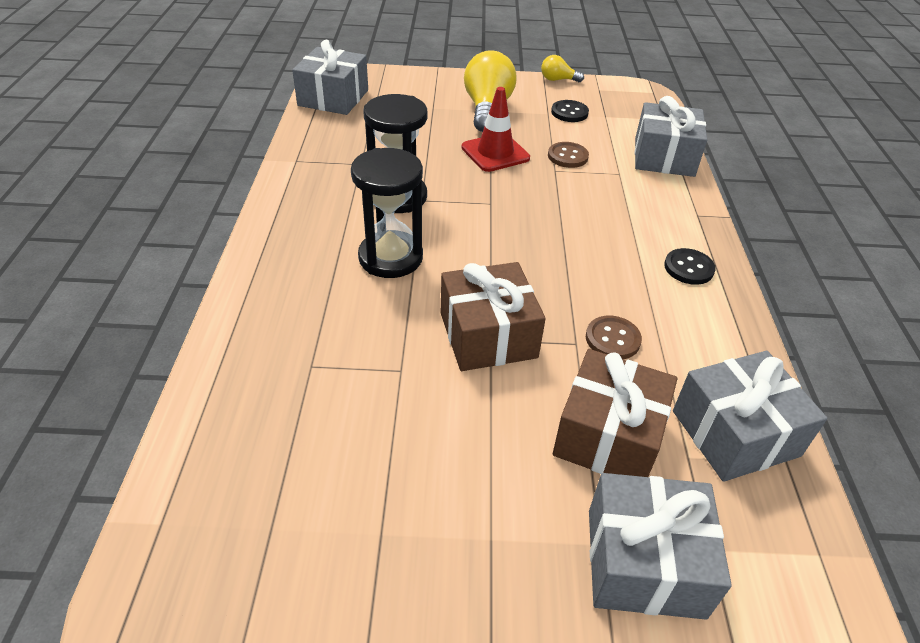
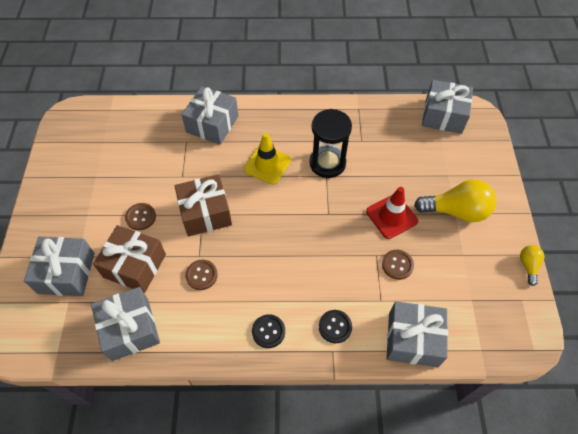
camera: 90 degrees right, 15 degrees up
black hourglass [351,148,423,278] -> yellow traffic cone [244,133,291,185]
black button [551,100,589,122] -> black button moved to [319,310,352,343]
none -> brown button [125,203,156,230]
none -> grey gift [181,86,238,145]

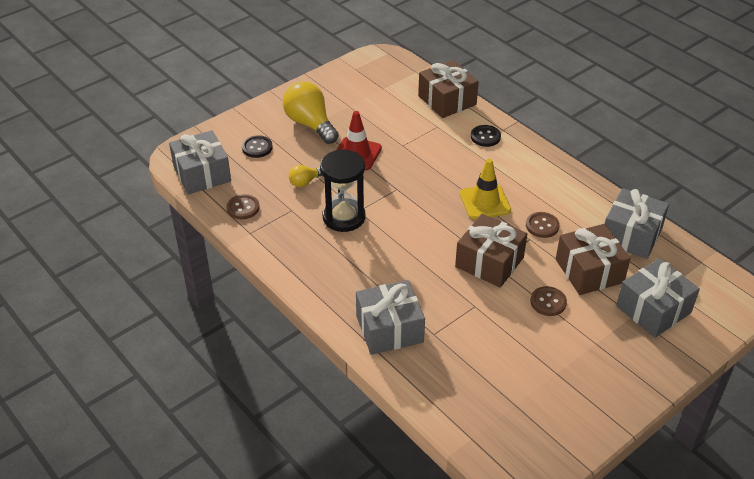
camera: 130 degrees left, 15 degrees down
yellow traffic cone [244,133,291,185] -> yellow traffic cone moved to [460,159,511,219]
black button [252,314,285,348] -> black button moved to [242,135,273,158]
brown button [382,250,414,280] -> brown button moved to [227,194,260,219]
grey gift [387,301,448,367] -> brown gift [418,60,479,118]
yellow light bulb [520,245,544,286] -> yellow light bulb moved to [289,165,323,187]

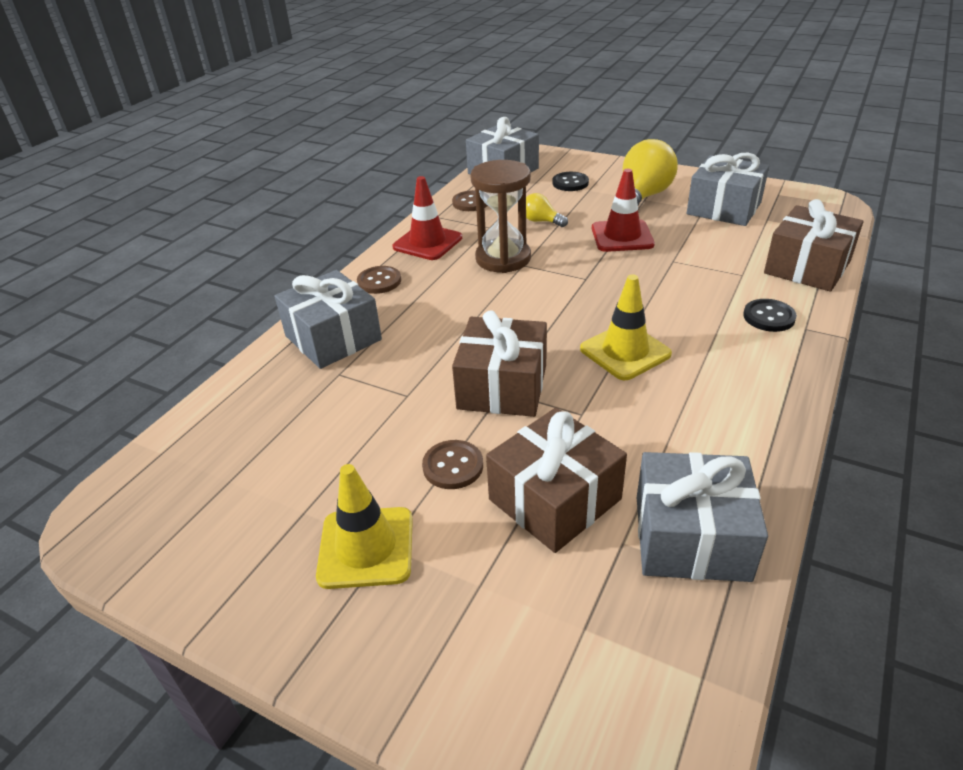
camera: 70 degrees right, 5 degrees down
black hourglass [320,149,365,232] -> brown hourglass [470,160,531,273]
brown button [526,212,559,238] -> brown button moved to [357,266,401,294]
grey gift [616,258,700,338] -> grey gift moved to [687,153,769,226]
none -> yellow traffic cone [316,464,413,589]
none -> red traffic cone [393,176,462,260]

